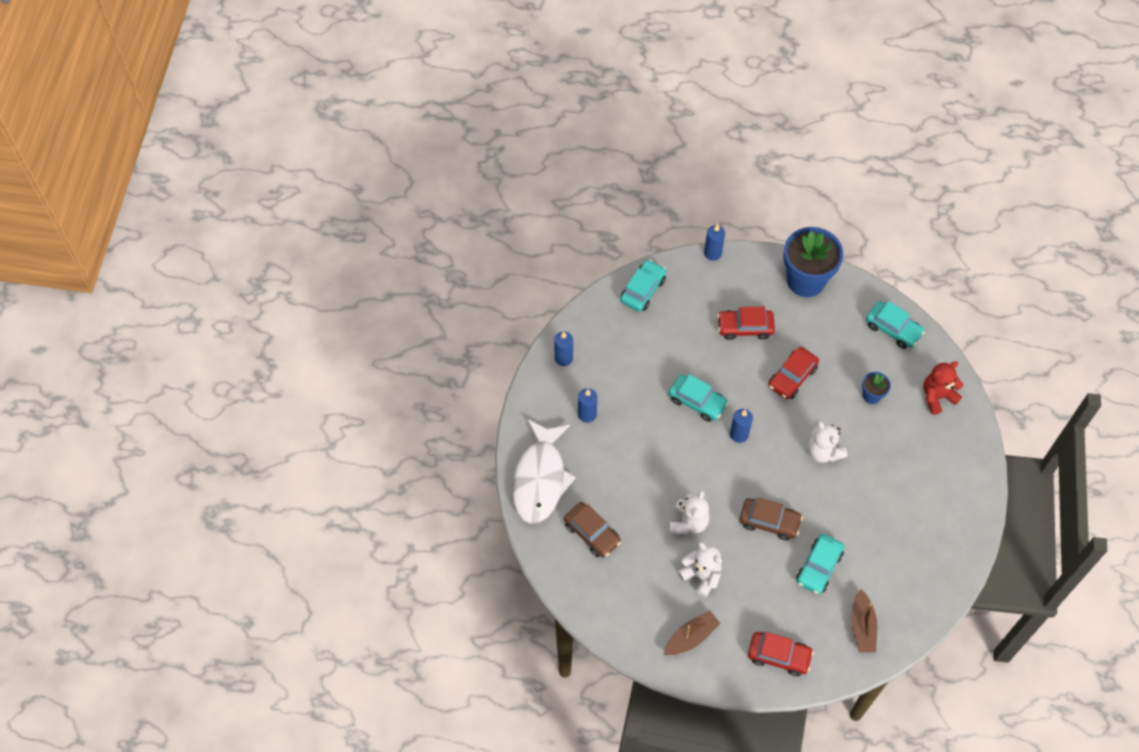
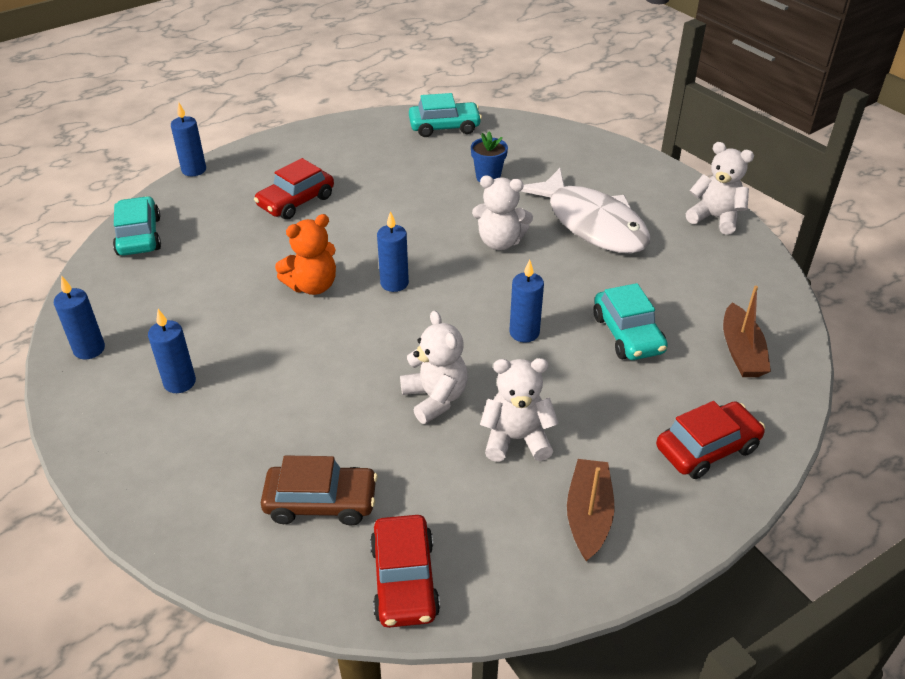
camera: 45 degrees left, 20 degrees down
white fish [512,419,576,524] -> white fish moved to [521,168,650,254]
turquoise car [669,374,729,422] -> orange teddy bear [275,214,336,295]
brown car [740,497,803,541] -> blue candle [509,260,544,342]
red car [768,347,819,399] -> red car moved to [370,515,440,628]
blue flower pot [783,227,843,297] -> none
brown boat [851,589,877,652] -> brown boat turned 45 degrees clockwise [723,286,771,377]
red teddy bear [923,361,963,415] -> none
none -> white teddy bear [686,142,754,235]

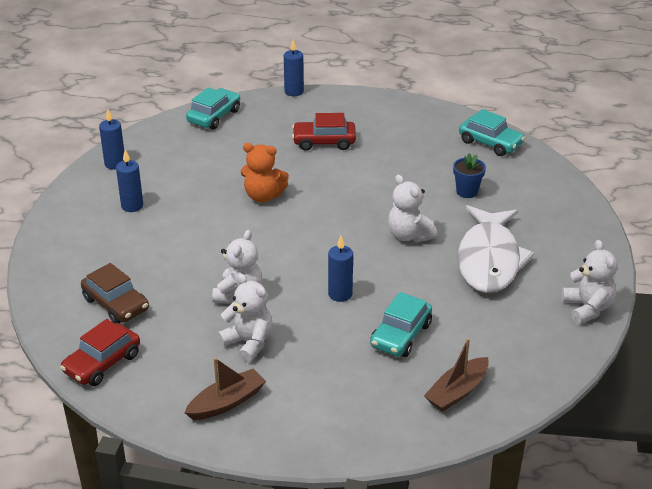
camera: 45 degrees right, 5 degrees down
blue candle [377,211,409,292] -> none
red car [656,401,765,479] -> none

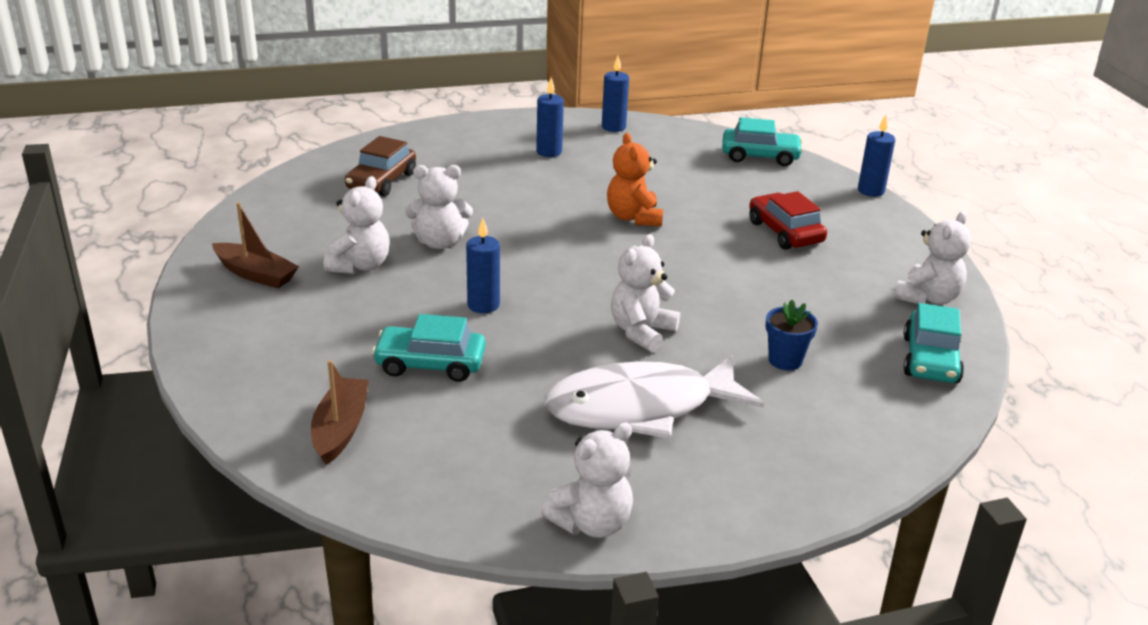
camera: 65 degrees right, 5 degrees down
red car [60,319,140,386] -> none
brown boat [424,338,489,412] -> brown boat turned 75 degrees clockwise [311,360,369,465]
none -> white teddy bear [894,211,971,304]

